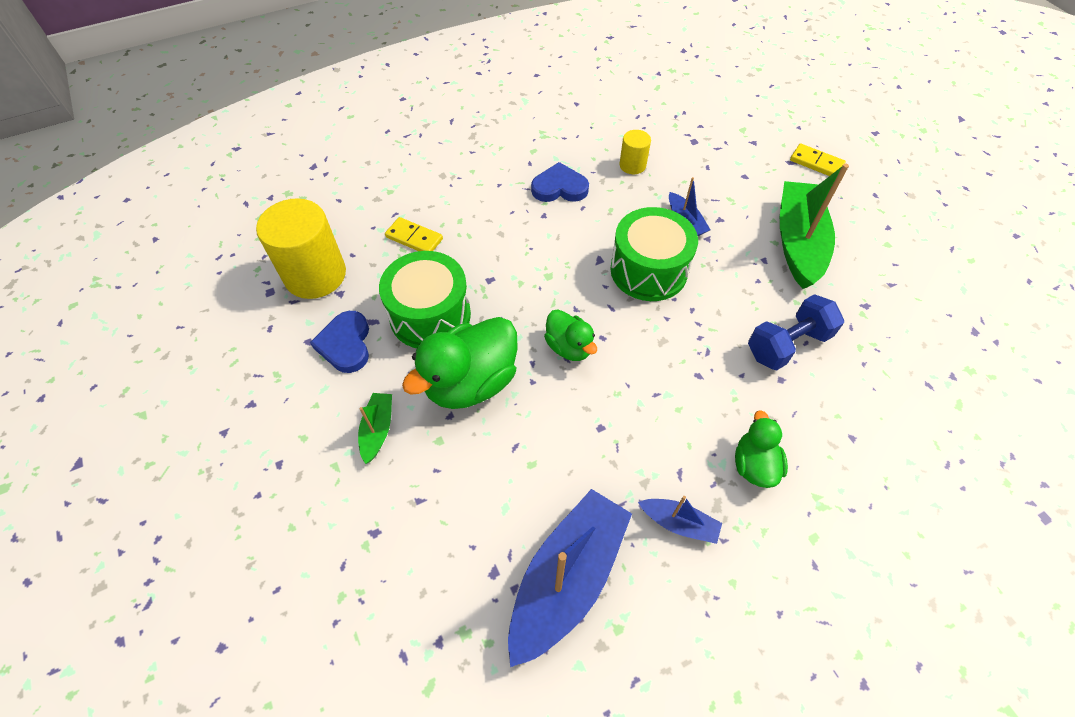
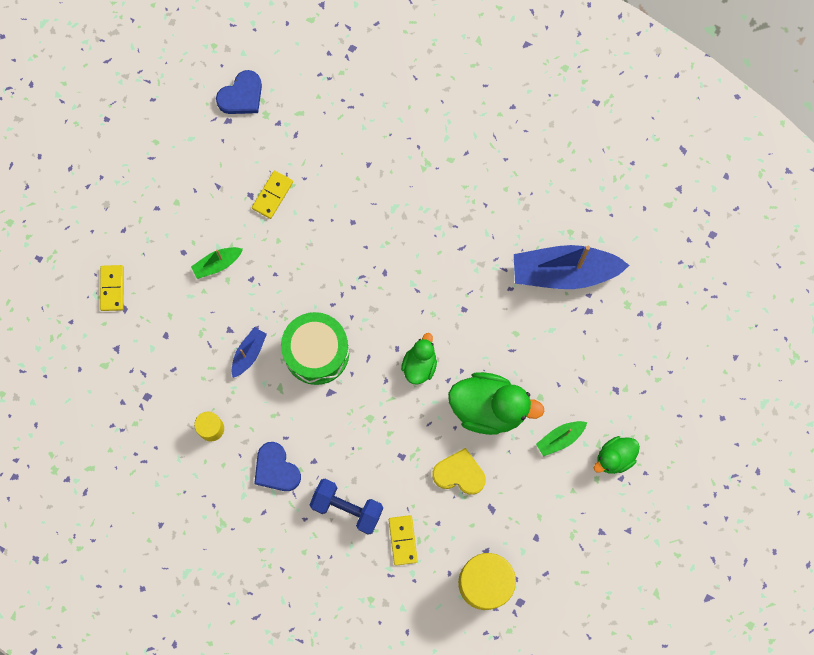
camera: 125 degrees left, 20 degrees up
blue heart [310,311,369,373] -> blue heart moved to [216,70,262,114]
green drum [379,251,471,348] -> yellow heart [432,448,486,495]
blue boat [638,496,722,544] -> none
green duck [735,410,788,488] -> green duck moved to [594,436,640,474]
blue dumbbell [748,294,844,371] -> blue dumbbell moved to [310,479,383,535]
green boat [780,164,849,289] -> green boat [191,247,243,279], size x0.48
none -> yellow domino [252,171,293,219]

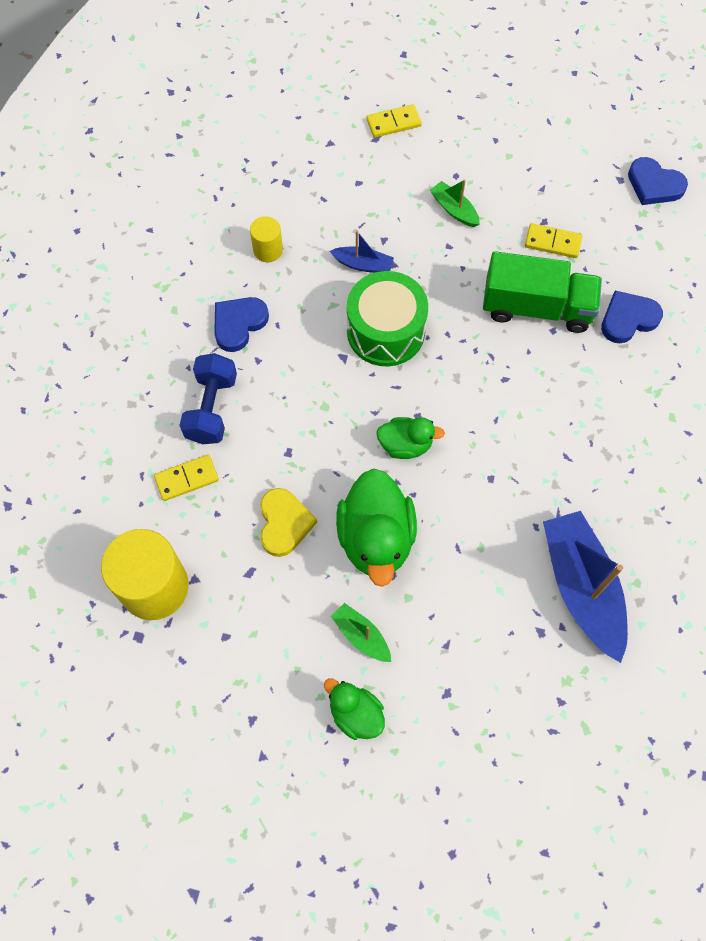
camera: 75 degrees right, 10 degrees down
none -> green truck [483,251,602,333]
none -> blue heart [601,291,663,343]

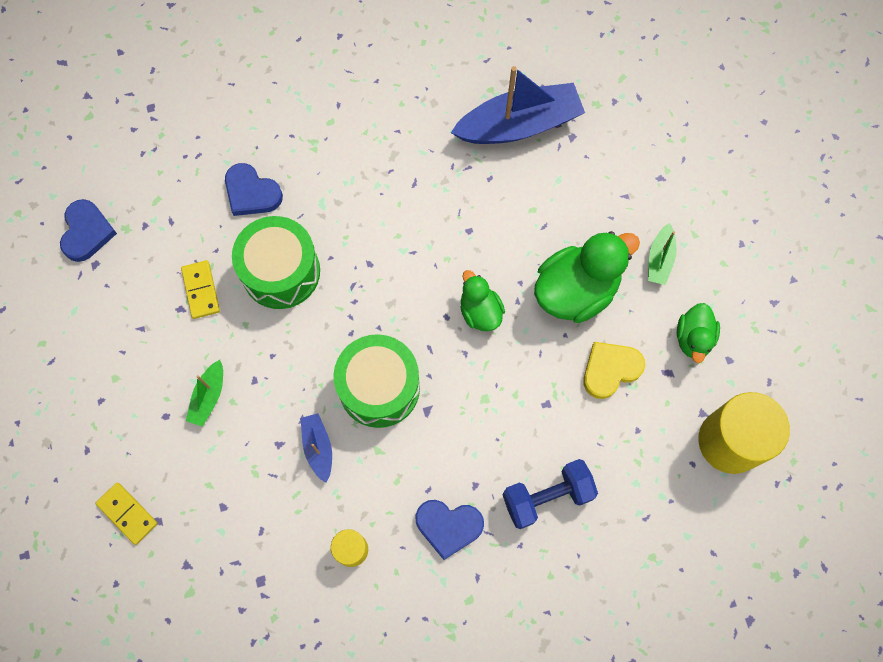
camera: 120 degrees left, 5 degrees up
yellow domino [154,455,219,501] -> none
green duck [324,678,385,740] -> green duck moved to [677,303,720,363]
green truck [483,251,602,333] -> green drum [232,216,320,309]
blue boat [543,511,628,663] -> blue boat turned 150 degrees counterclockwise [451,66,585,144]

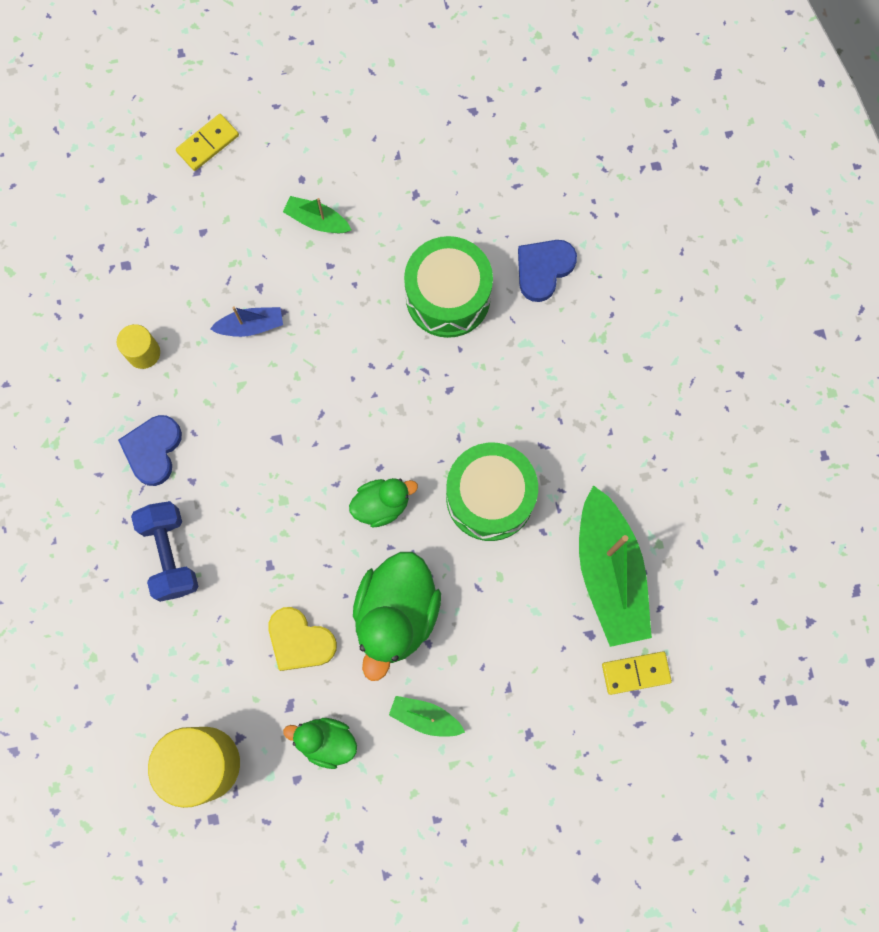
camera: 95 degrees right, 5 degrees up
blue heart [60,199,117,262] -> none
yellow domino [181,260,220,319] -> yellow domino moved to [602,651,672,695]
green drum [334,334,420,428] -> green drum moved to [446,443,538,541]
blue boat [451,66,585,144] -> green boat [579,485,652,647]
green duck [534,231,640,323] -> green duck turned 45 degrees clockwise [353,552,441,681]
yellow heart [583,342,645,399] -> yellow heart turned 150 degrees clockwise [268,607,337,671]

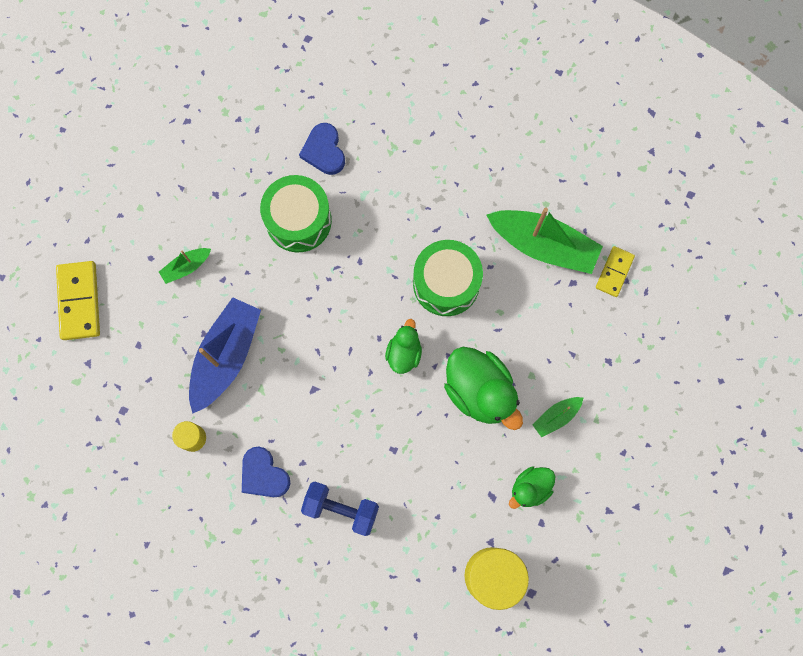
camera: 55 degrees left, 0 degrees up
yellow domino [176,114,239,171] -> yellow domino [56,261,100,340], size x1.61
blue boat [210,306,283,337] -> blue boat [189,297,261,414], size x2.10
yellow heart [268,607,337,671] -> none

